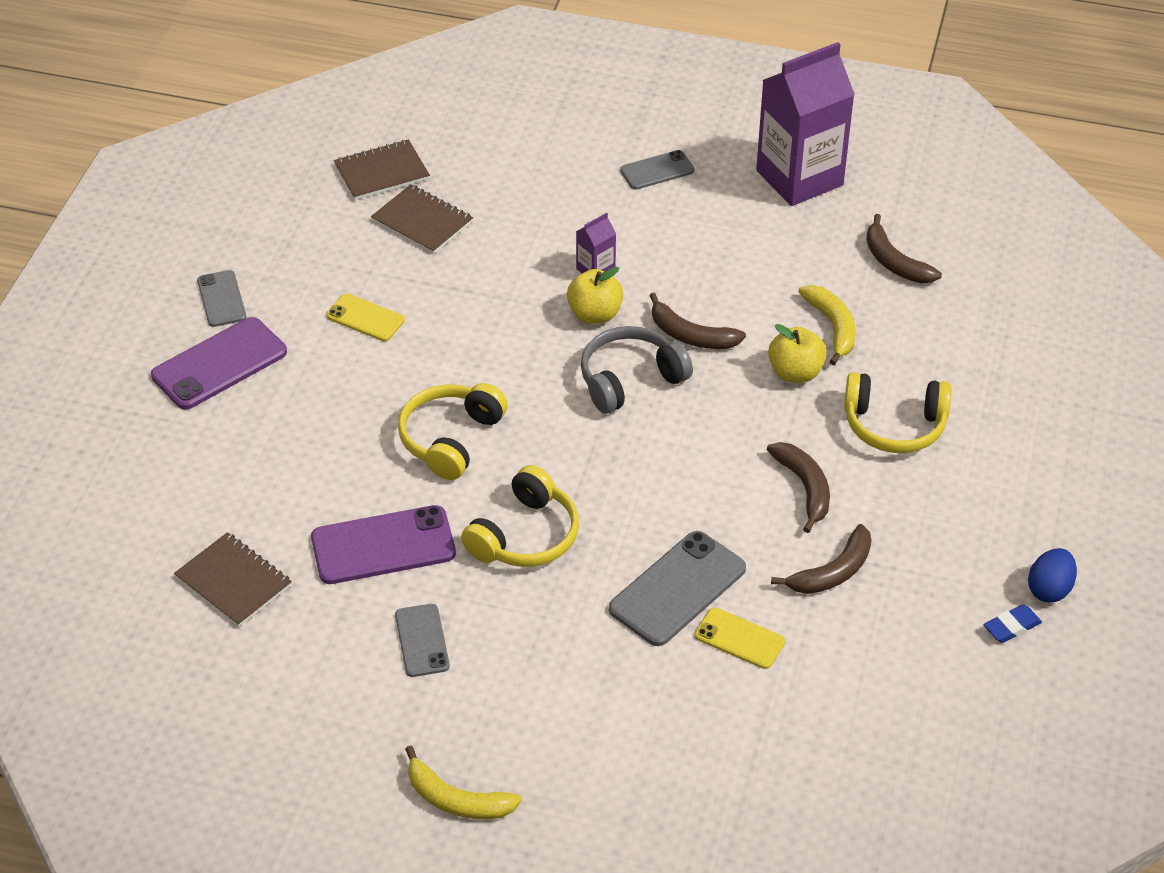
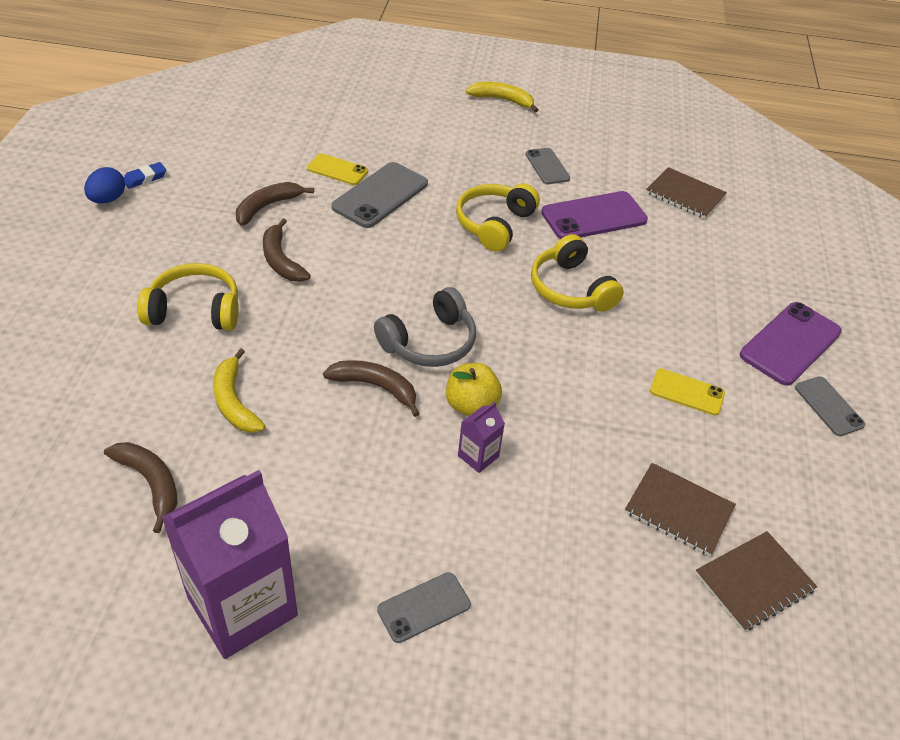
camera: 170 degrees right, 0 degrees up
yellow headphones [398,383,508,480] -> yellow headphones turned 135 degrees clockwise [531,234,624,312]
yellow apple [768,324,827,383] -> none

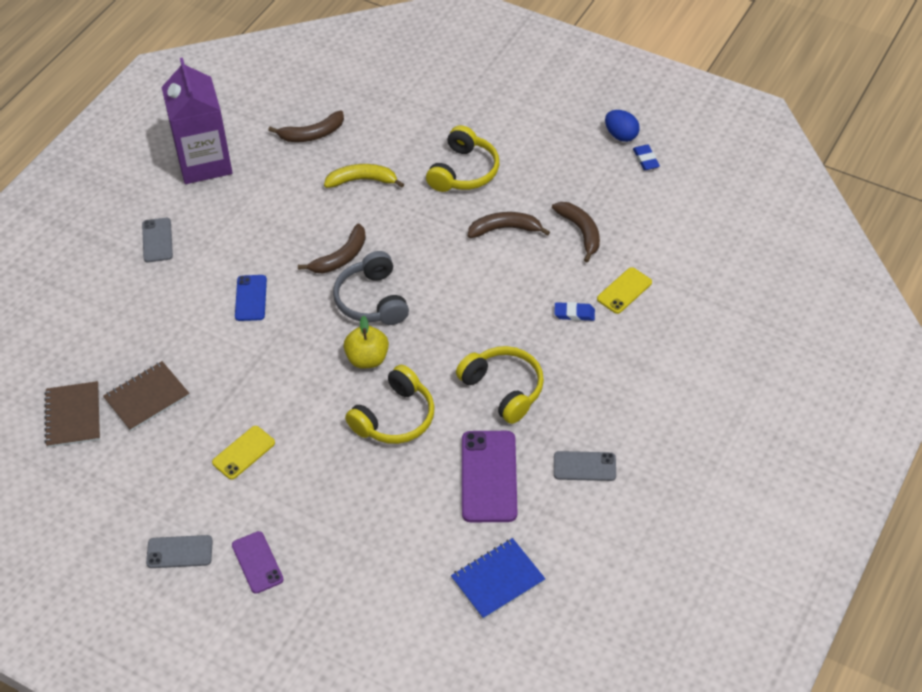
camera: 115 degrees right, 5 degrees up
grey phone [332,162,428,228] -> blue eraser [554,302,595,321]
yellow apple [446,363,502,416] -> yellow apple moved to [344,316,389,369]
purple carton [458,402,505,473] -> blue phone [235,275,267,321]
yellow banana [466,82,538,112] -> none
yellow headphones [531,234,624,312] -> yellow headphones turned 135 degrees clockwise [345,365,435,444]
brown notebook [646,167,727,219] -> blue notebook [451,538,545,619]
purple phone [740,302,842,386] -> purple phone [232,531,284,594], size x0.59

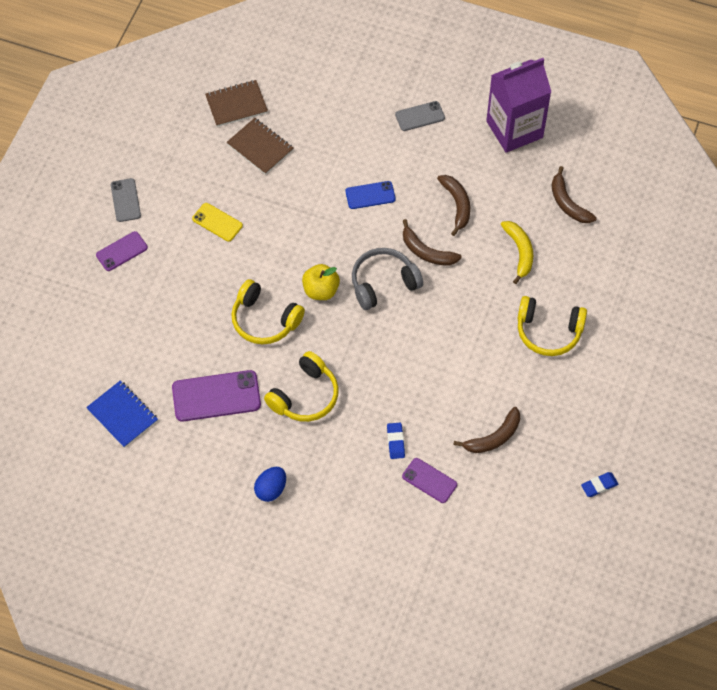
camera: 80 degrees right, 10 degrees up
brown banana [468,212,550,238] -> brown banana moved to [437,175,470,236]
grey phone [554,451,616,481] -> none
yellow phone [597,267,652,314] -> purple phone [402,458,457,503]
blue egg [605,110,640,142] -> blue egg moved to [254,467,286,502]

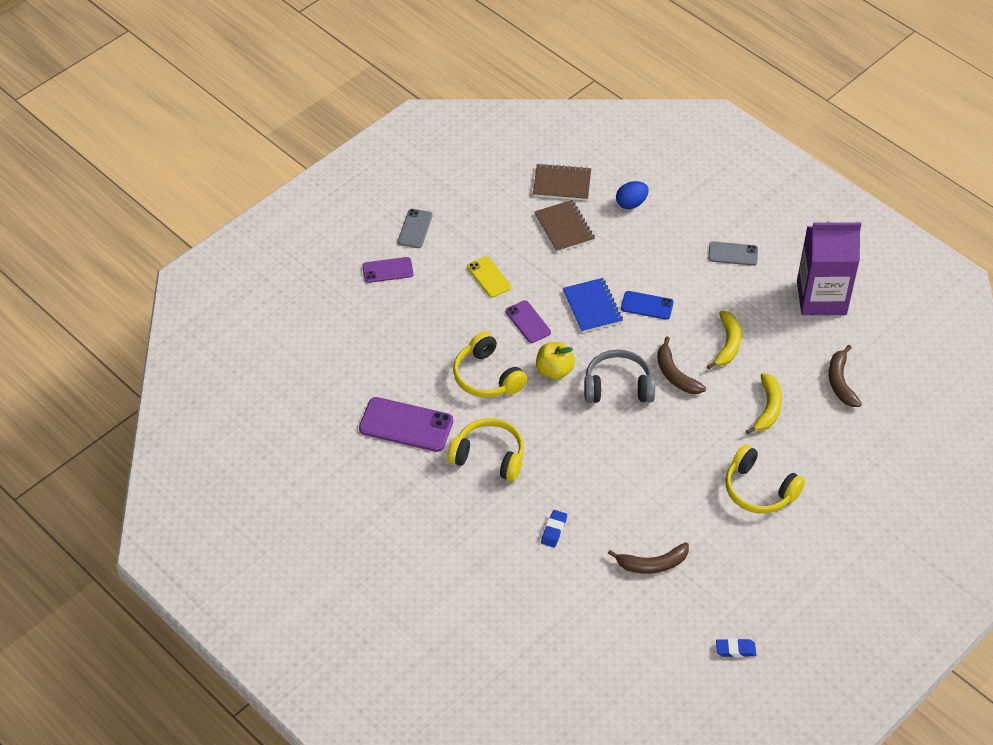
camera: 25 degrees right, 10 degrees down
blue notebook [86,380,158,448] -> blue notebook moved to [562,278,623,333]
blue egg [254,467,286,502] -> blue egg moved to [616,181,649,209]
yellow headphones [264,351,339,422] -> yellow headphones turned 135 degrees counterclockwise [448,418,524,481]
purple phone [402,458,457,503] -> purple phone moved to [506,300,551,343]
brown banana [437,175,470,236] -> yellow banana [707,311,741,369]

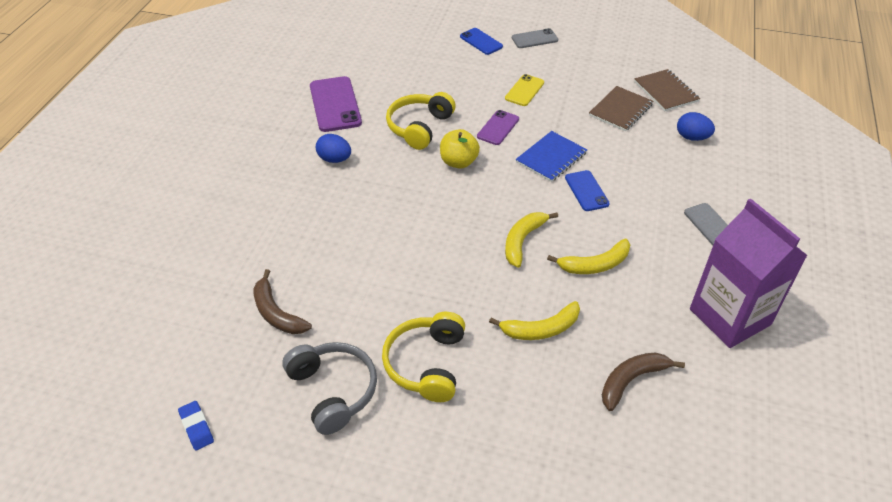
camera: 60 degrees right, 5 degrees down
purple phone [362,257,414,283] -> blue phone [460,28,503,55]
yellow headphones [448,418,524,481] -> blue egg [316,134,351,163]
blue eraser [541,510,567,548] -> none
grey headphones [584,349,655,403] -> grey headphones moved to [282,342,377,435]
brown banana [657,336,706,394] -> yellow banana [505,212,558,268]

